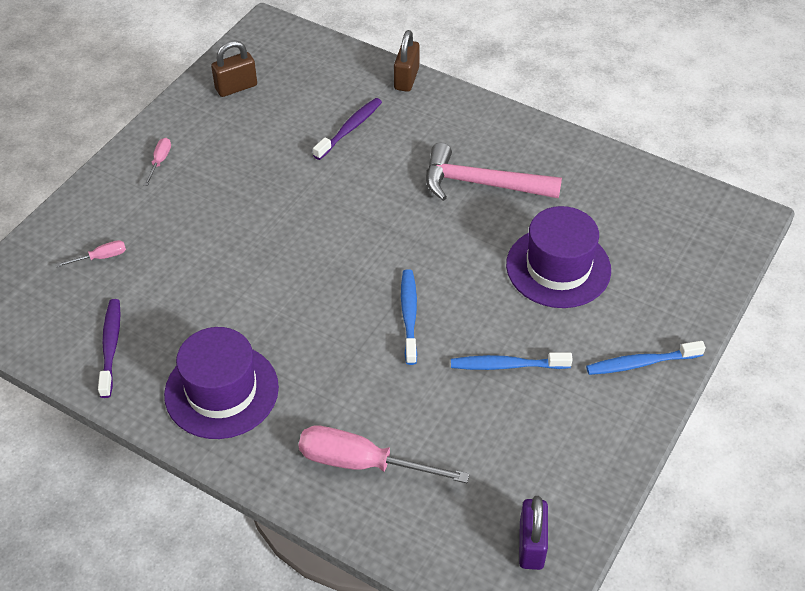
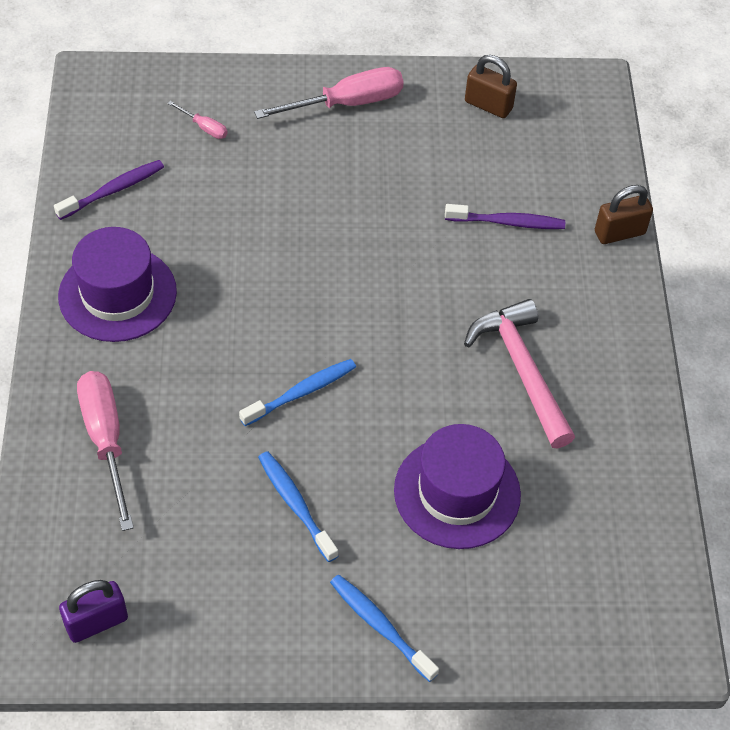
camera: 55 degrees right, 5 degrees up
pink screwdriver [144,138,171,186] -> pink screwdriver [254,67,404,119], size x2.15

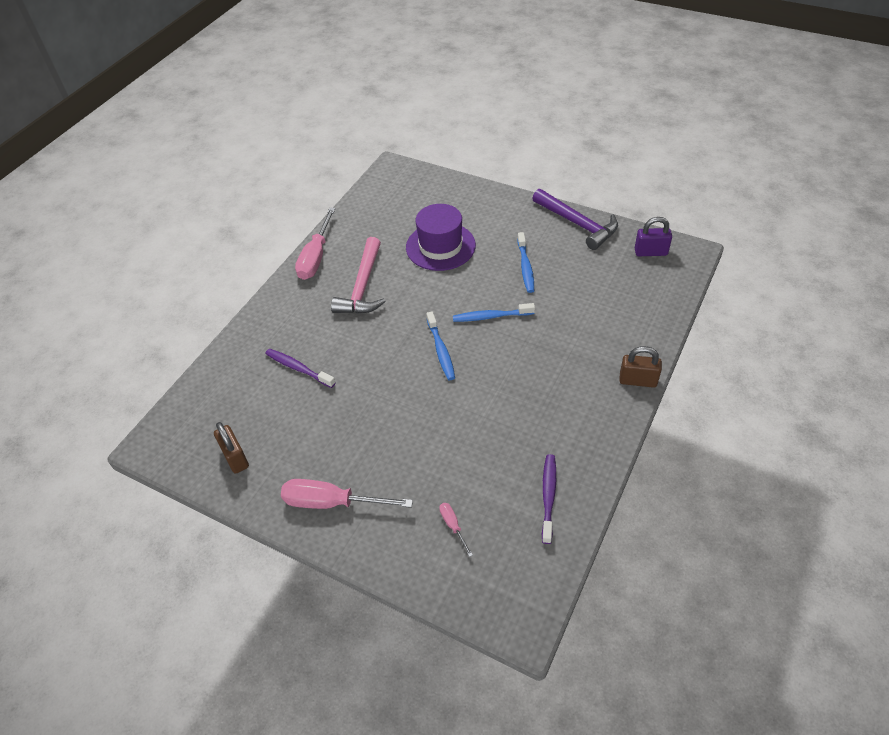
camera: 145 degrees left, 5 degrees down
purple toothbrush [54,160,164,220] -> purple toothbrush turned 105 degrees clockwise [542,454,556,544]
purple hat [58,227,177,342] -> none
pink screwdriver [77,371,134,531] -> pink screwdriver moved to [295,207,336,280]
blue toothbrush [330,574,439,682] -> blue toothbrush moved to [426,312,455,380]
brown padlock [595,185,653,244] -> brown padlock moved to [619,346,662,388]
none -> purple hammer [532,189,618,250]

